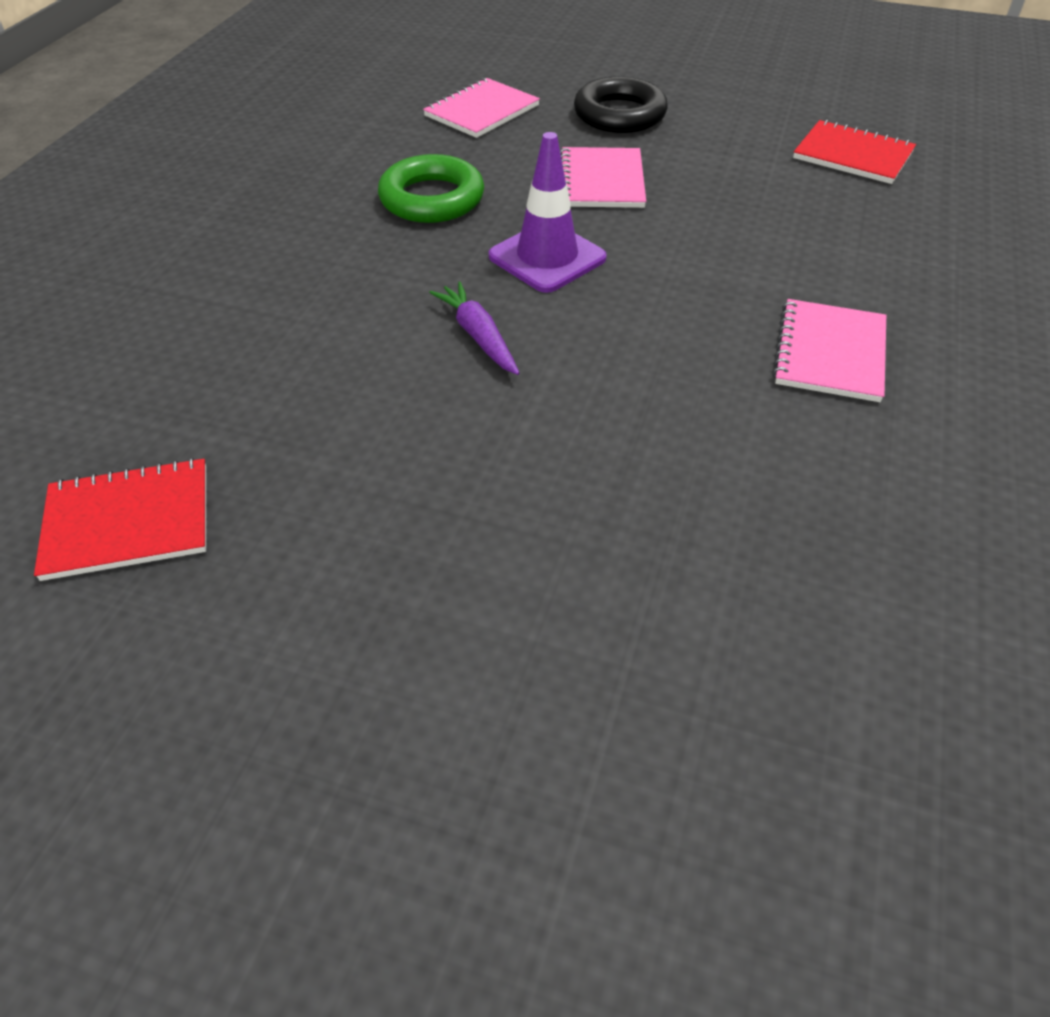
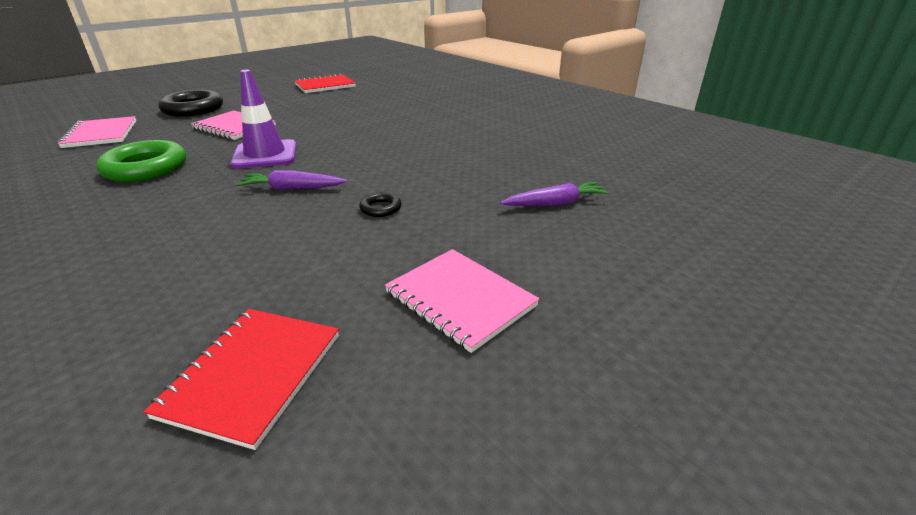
camera: 60 degrees left, 15 degrees down
pink notebook [773,299,886,402] -> pink notebook moved to [385,249,540,353]
none -> black ring [359,192,401,217]
none -> purple carrot [500,182,609,206]

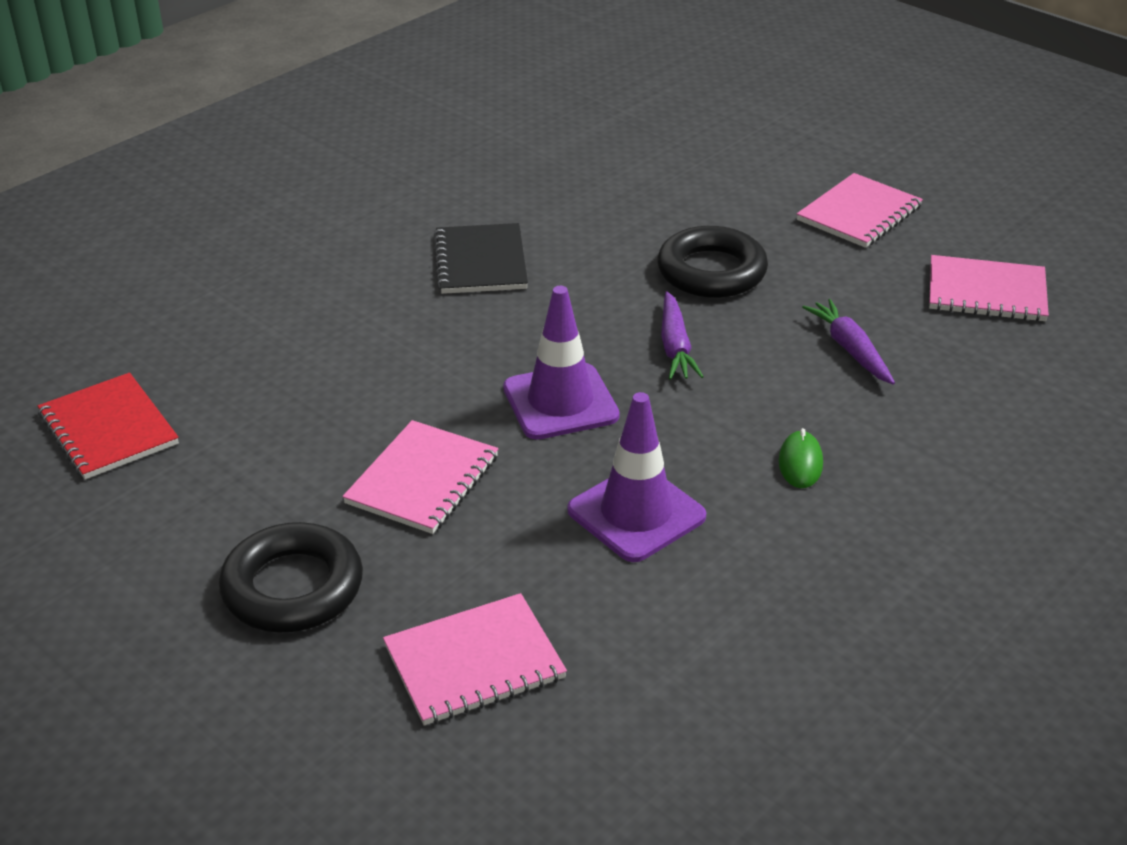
camera: 95 degrees left, 5 degrees up
green ring [96,140,186,182] -> purple traffic cone [567,392,706,562]
red notebook [144,309,339,450] -> pink notebook [929,255,1049,321]
black ring [359,192,401,217] -> black ring [657,226,768,298], size x2.19
purple carrot [500,182,609,206] -> purple carrot moved to [802,299,895,385]
none -> black notebook [434,223,528,294]
none -> green mouse [779,428,823,488]

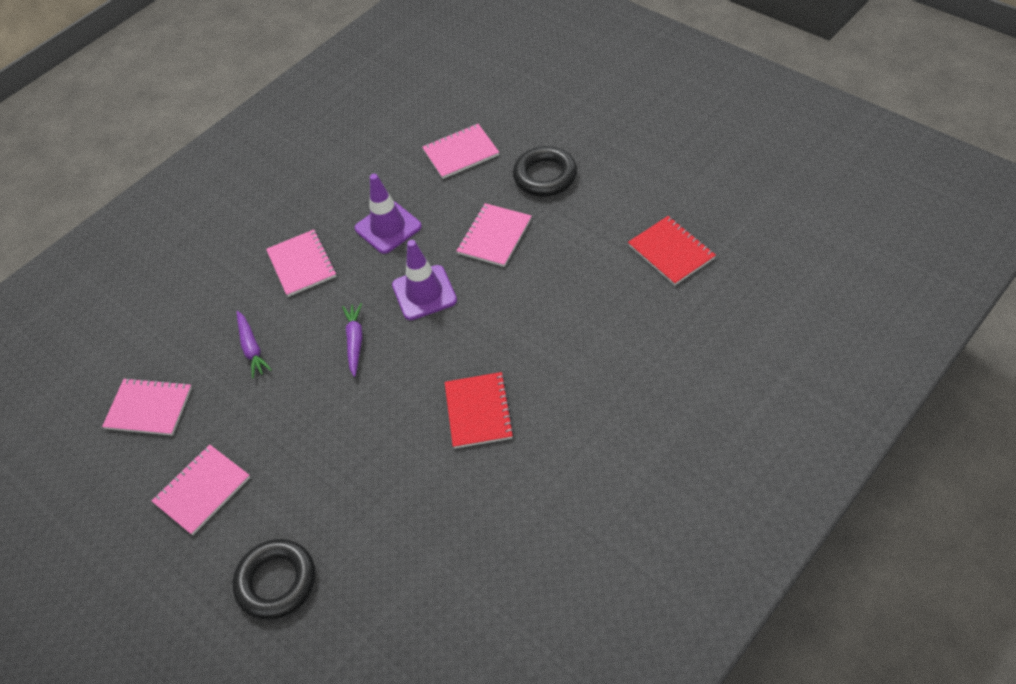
camera: 175 degrees left, 15 degrees up
black notebook [434,223,528,294] -> red notebook [445,372,514,449]
black ring [657,226,768,298] -> black ring moved to [233,539,315,620]
green mouse [779,428,823,488] -> pink notebook [266,230,337,297]

